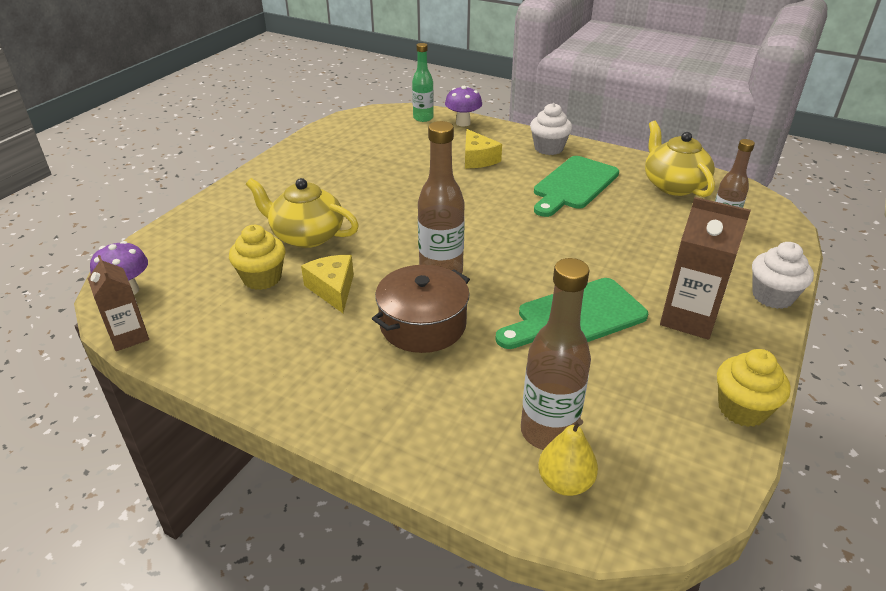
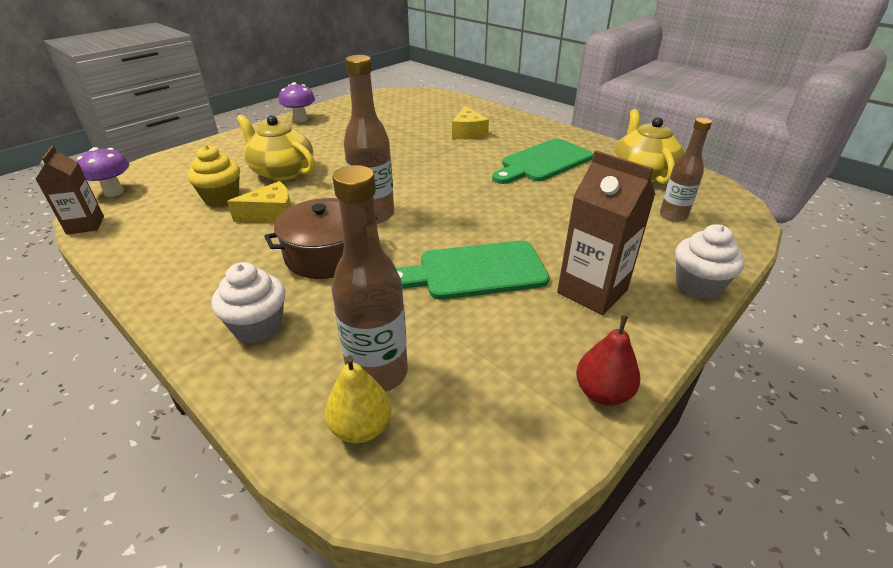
camera: 15 degrees right, 0 degrees up
yellow cheese [301,255,354,313] -> yellow cheese turned 75 degrees clockwise [227,181,291,223]
green bottle [412,43,434,122] -> none
purple mushroom [445,86,482,127] -> purple mushroom moved to [279,82,315,123]
white cupcake [530,103,572,155] -> white cupcake moved to [212,262,285,344]
yellow cupcake [717,349,791,427] -> red pear [576,315,640,406]

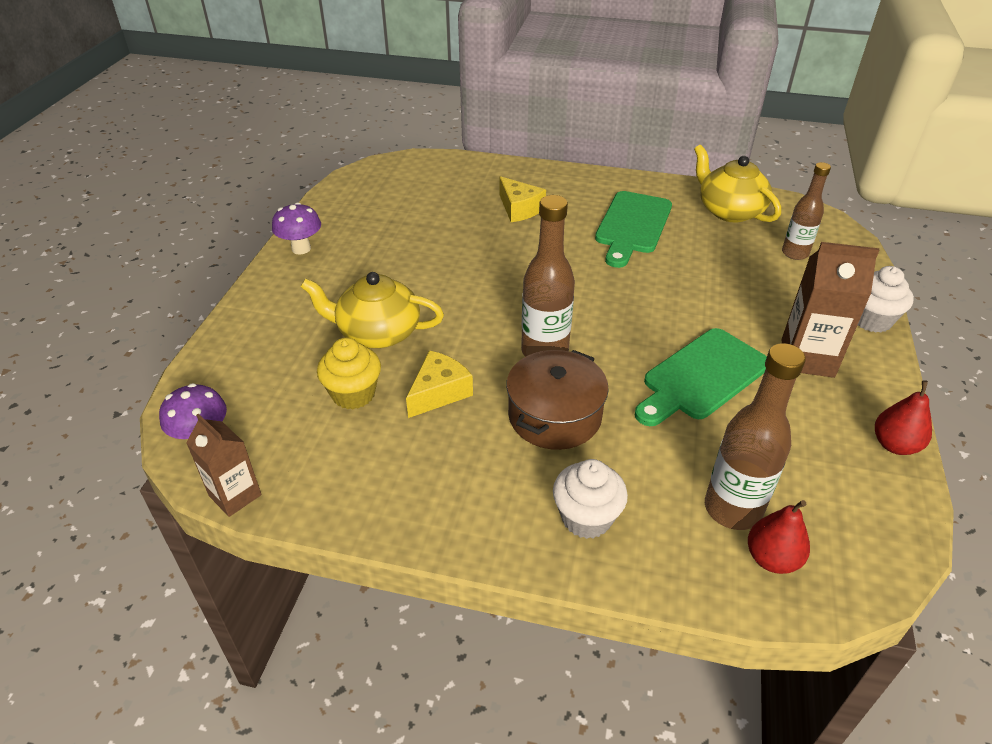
camera: 30 degrees left, 5 degrees up
yellow pear [325,355,391,443] -> red pear [748,500,810,574]

